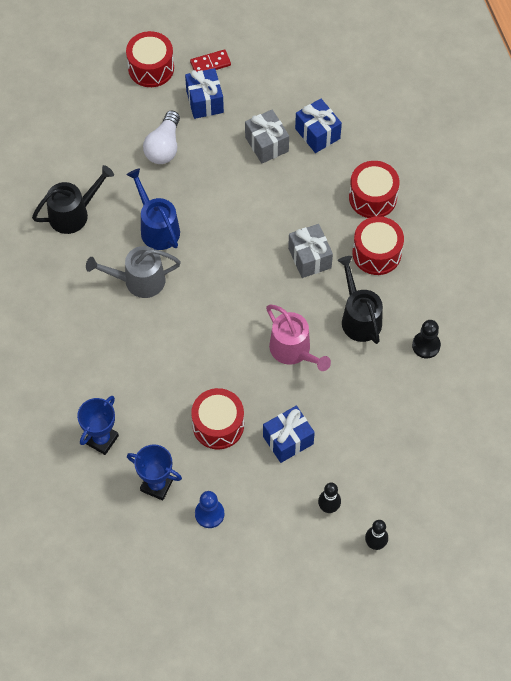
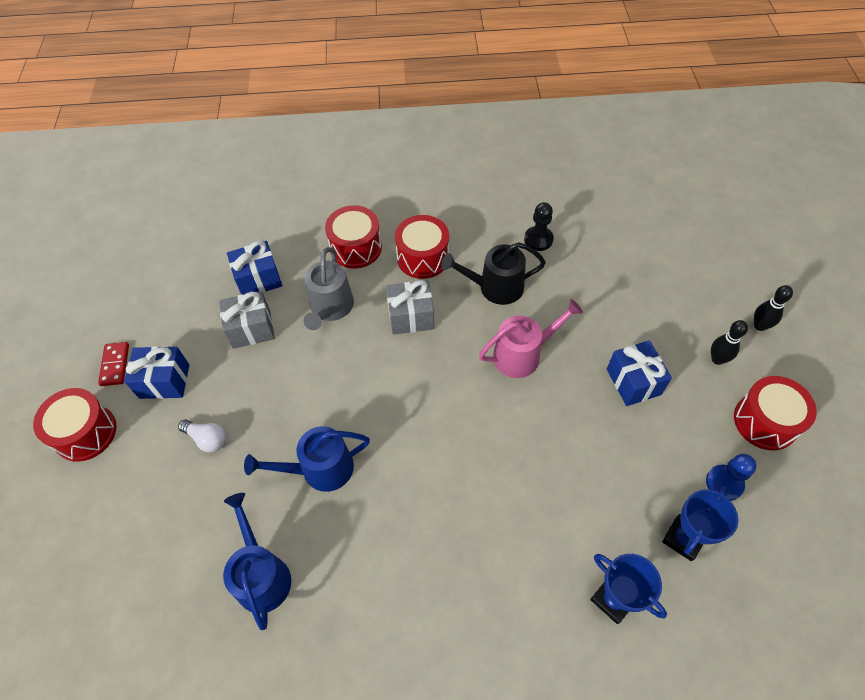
camera: 75 degrees left, 5 degrees down
black watering can [32,165,114,234] -> blue watering can [223,493,291,630]
grey watering can [86,246,181,298] -> grey watering can moved to [303,247,354,330]
white light bulb [143,111,180,164] -> white light bulb [178,420,226,452], size x0.65
red drum [191,388,244,450] -> red drum moved to [734,376,817,451]

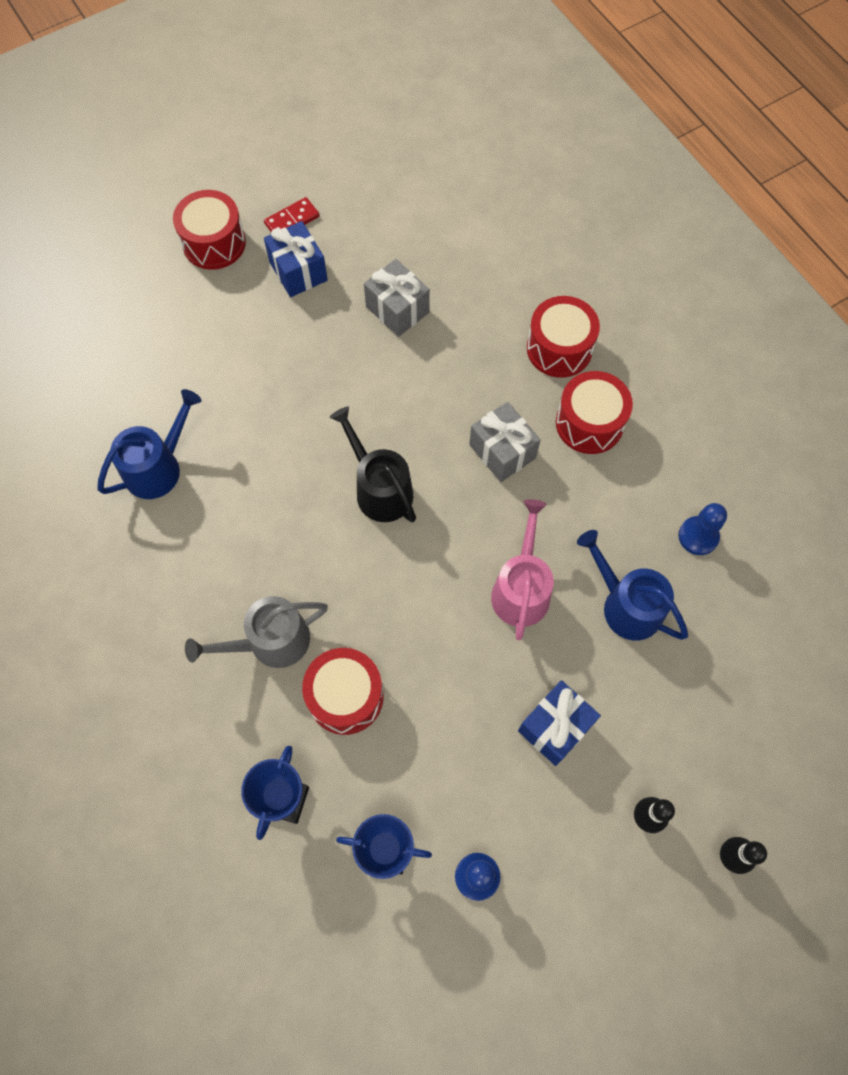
camera: 60 degrees right, 10 degrees up
white light bulb [178,420,226,452] -> none
blue gift [227,241,282,295] -> none
blue watering can [244,426,370,492] -> blue watering can moved to [577,530,688,641]
grey watering can [303,247,354,330] -> grey watering can moved to [185,596,328,668]
black watering can [441,242,546,305] -> black watering can moved to [330,406,416,522]
pink watering can [479,299,583,378] -> pink watering can turned 120 degrees counterclockwise [491,499,554,640]
black pawn [524,202,554,251] -> blue pawn [678,503,727,555]
red drum [734,376,817,451] -> red drum moved to [302,648,384,735]

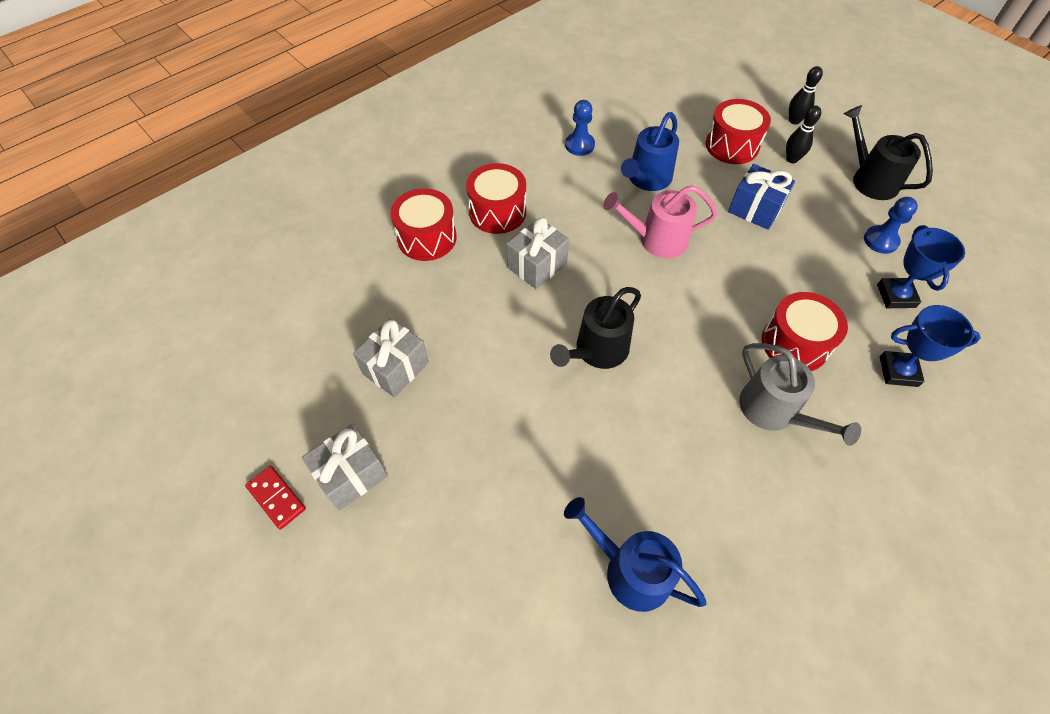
camera: 100 degrees left, 10 degrees down
red drum [173,190,246,270] -> red drum moved to [705,99,771,164]
blue gift [264,221,328,297] -> grey gift [302,424,388,510]
none -> black watering can [844,105,933,200]

